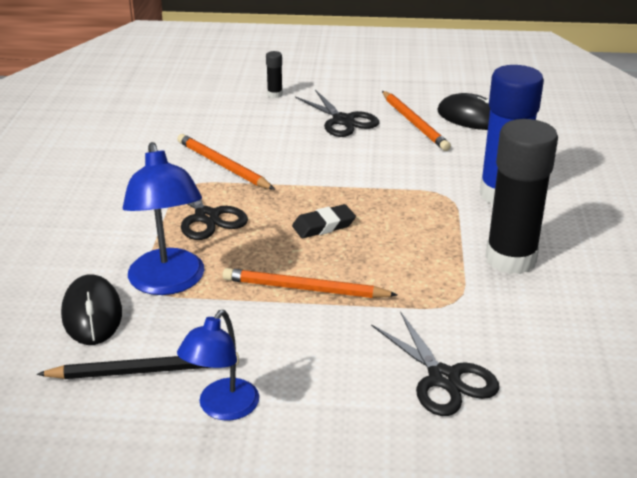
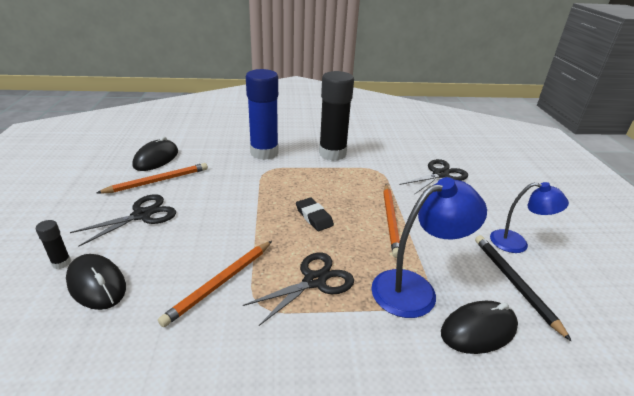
camera: 100 degrees left, 0 degrees up
none -> black mouse [66,254,126,310]

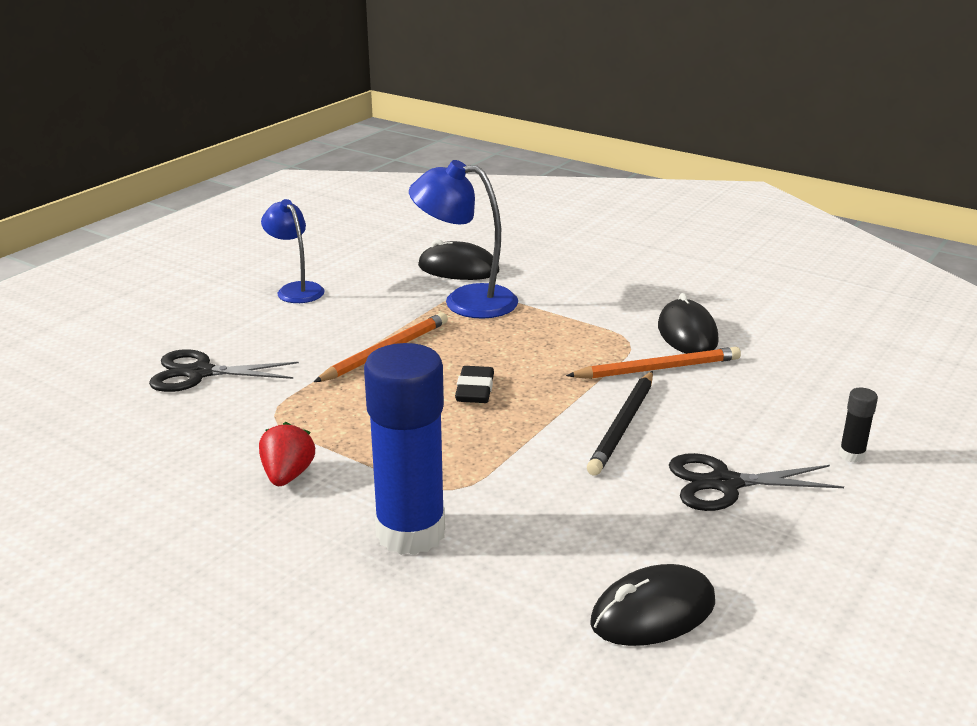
camera: 140 degrees left, 5 degrees down
black mouse [66,254,126,310] -> black mouse moved to [658,293,719,354]
orange pencil [97,163,208,194] -> none
black scissors [243,253,354,326] -> none
black glue stick [319,71,354,161] -> red strawberry [259,422,315,486]
black pencil [475,235,572,342] -> black pencil moved to [587,371,653,475]

